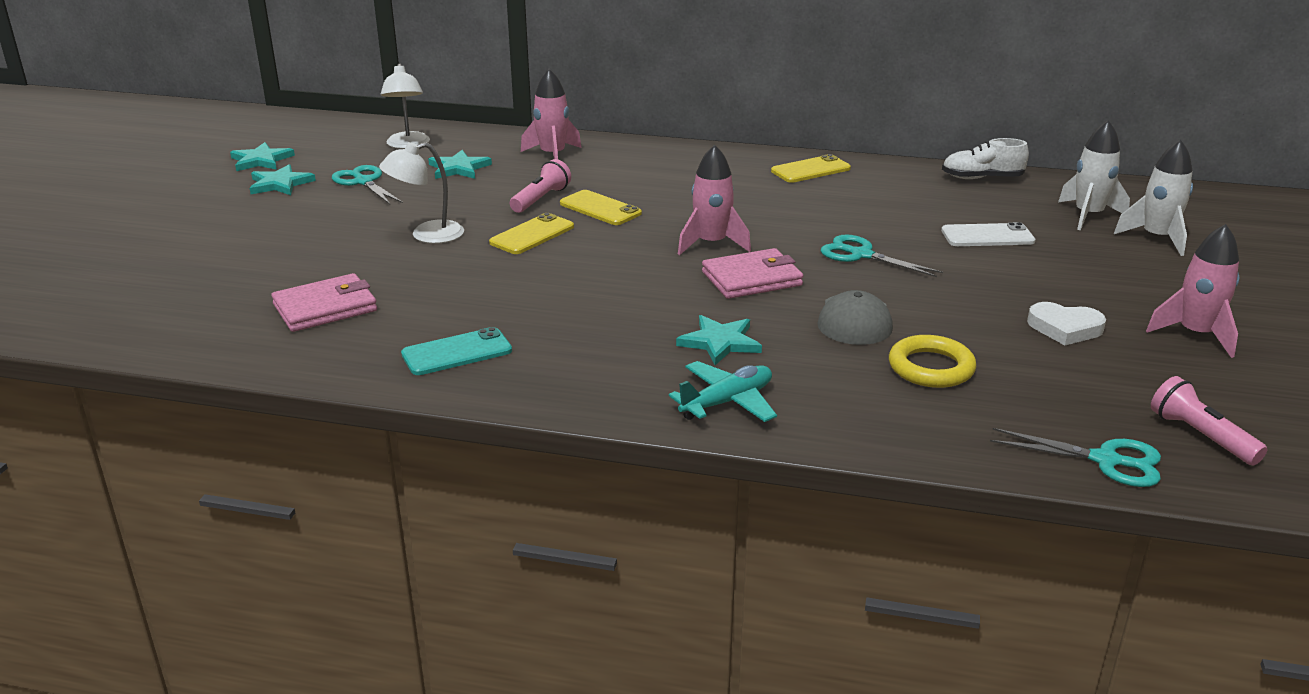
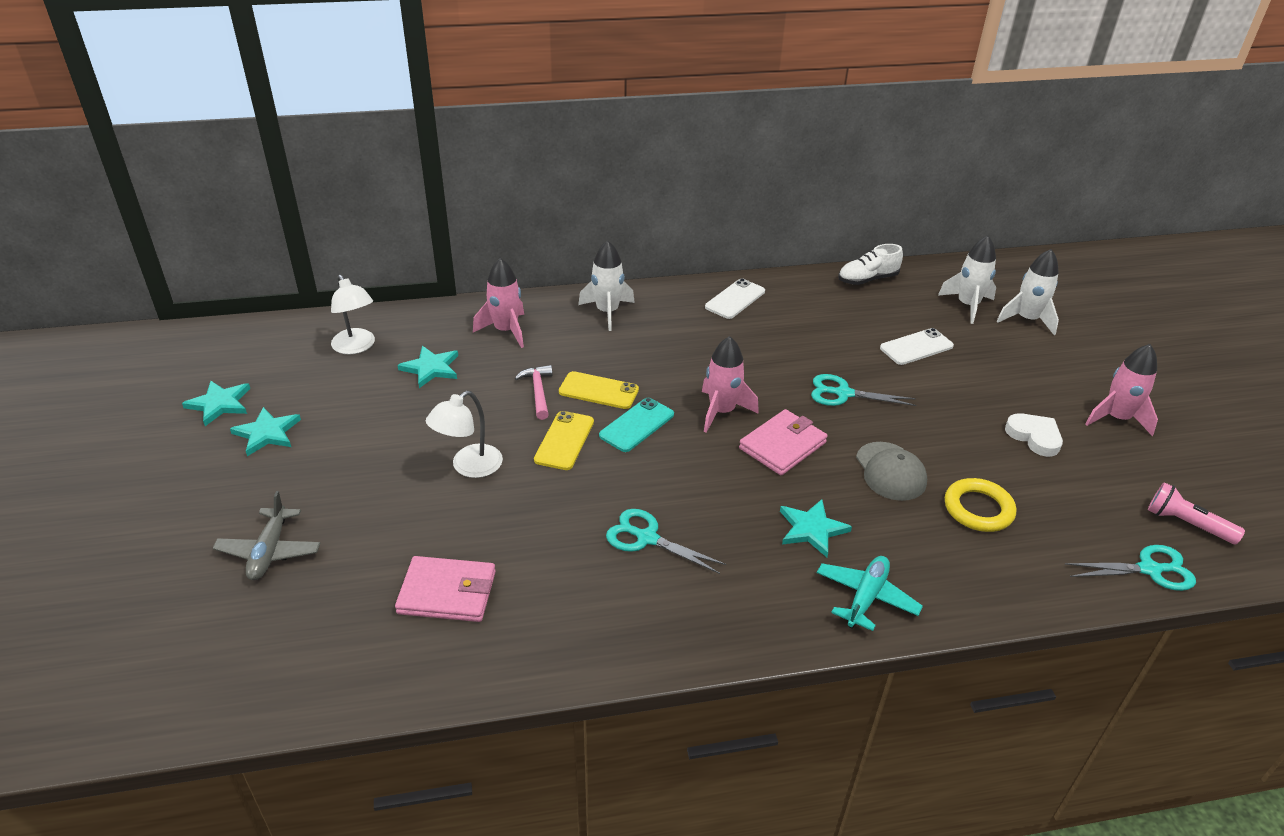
camera: 25 degrees left, 10 degrees up
pink wallet [271,273,377,332] -> pink wallet turned 60 degrees clockwise [395,556,496,622]
turquoise scissors [332,165,403,204] -> turquoise scissors moved to [606,509,726,574]
turquoise phone [401,327,512,375] -> turquoise phone moved to [599,398,674,452]
pink flashlight [510,159,571,213] -> pink hammer [515,365,553,420]
yellow phone [771,154,851,183] -> white phone [705,278,765,319]
white heart [1027,302,1106,345] -> white heart turned 120 degrees counterclockwise [1005,413,1063,457]
none -> grey plane [213,491,320,580]
none -> white rocket [578,240,635,331]

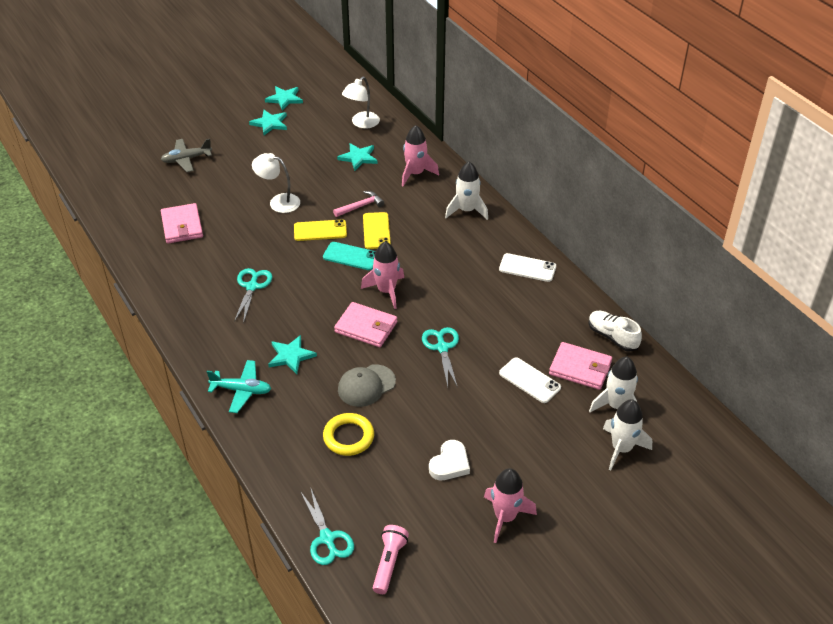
camera: 70 degrees right, 5 degrees up
none -> pink wallet [549,342,612,390]

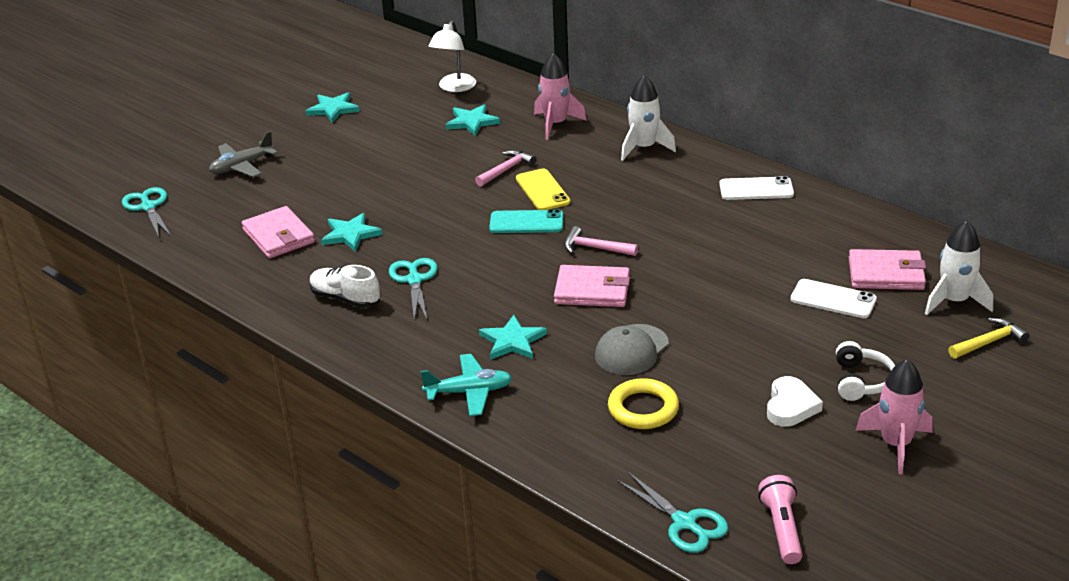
camera: 15 degrees left, 10 degrees down
white lamp [252,153,300,213] -> none
turquoise star [265,86,303,111] -> turquoise star moved to [321,213,383,252]
yellow phone [294,219,347,241] -> none
pink rocket [361,241,404,309] -> pink hammer [564,226,638,256]
turquoise scissors [422,327,459,388] -> turquoise scissors moved to [122,187,171,237]
white shoe [589,311,642,352] -> white shoe moved to [310,265,380,308]
white rocket [603,399,652,470] -> yellow hammer [948,318,1029,359]
none -> white headphones [836,341,895,401]

